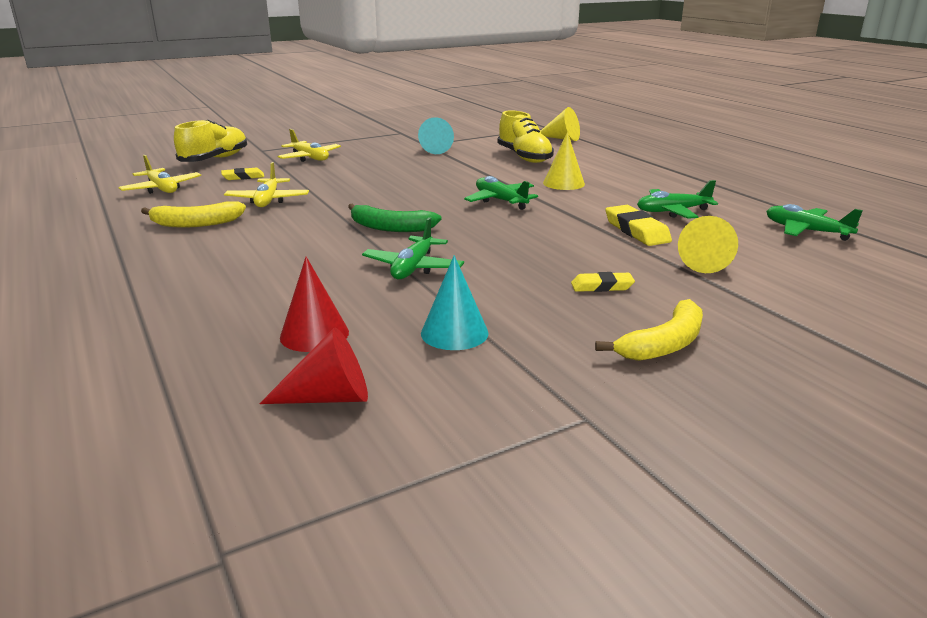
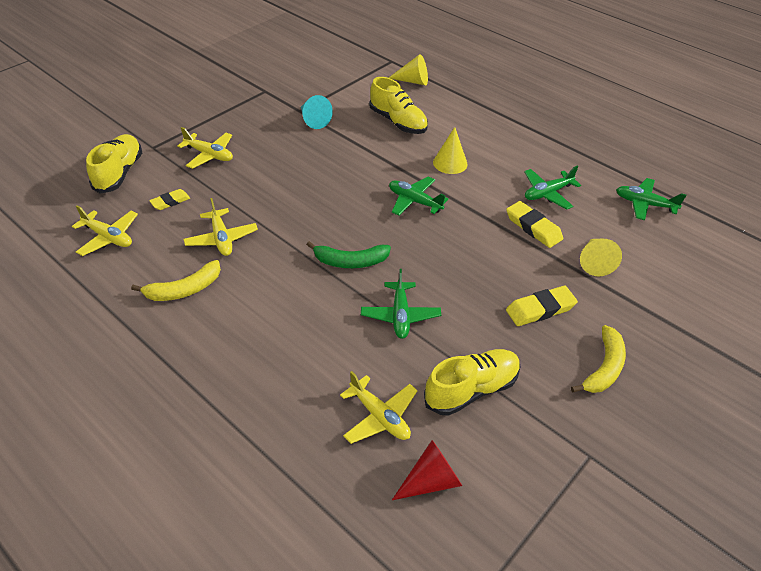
camera: 20 degrees left, 20 degrees up
red cone [280,257,349,352] -> yellow plane [340,371,418,444]
turquoise cone [421,255,489,350] -> yellow shoe [424,349,521,416]
yellow eraser [571,272,635,292] -> yellow eraser [506,286,578,326], size x1.59

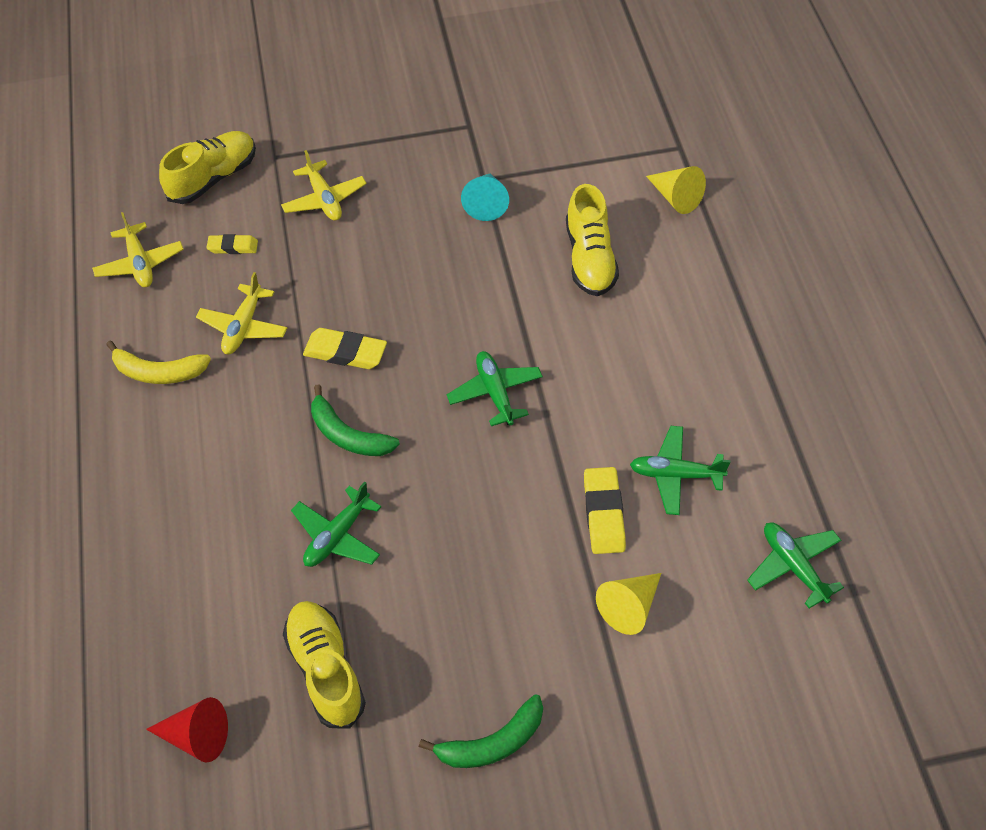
camera: 40 degrees right, 10 degrees up
yellow plane [340,371,418,444] -> none
yellow shoe [424,349,521,416] -> yellow shoe turned 120 degrees counterclockwise [283,601,366,729]
yellow cone [433,127,468,174] -> none
yellow eraser [506,286,578,326] -> yellow eraser moved to [303,328,387,369]
yellow banana [571,325,626,393] -> green banana [419,694,543,768]

